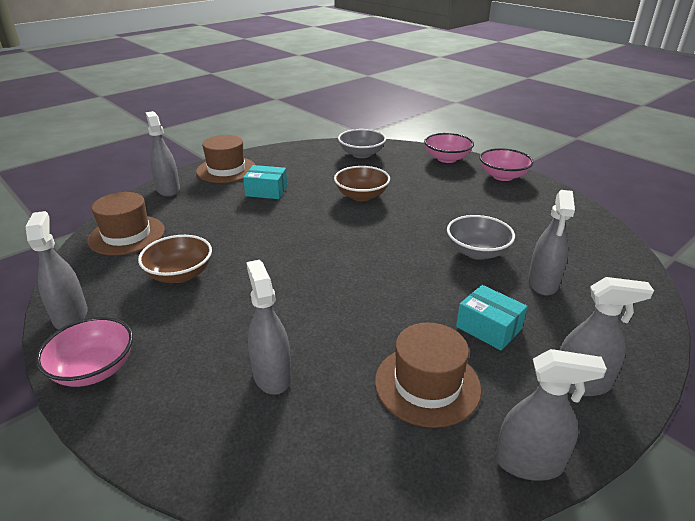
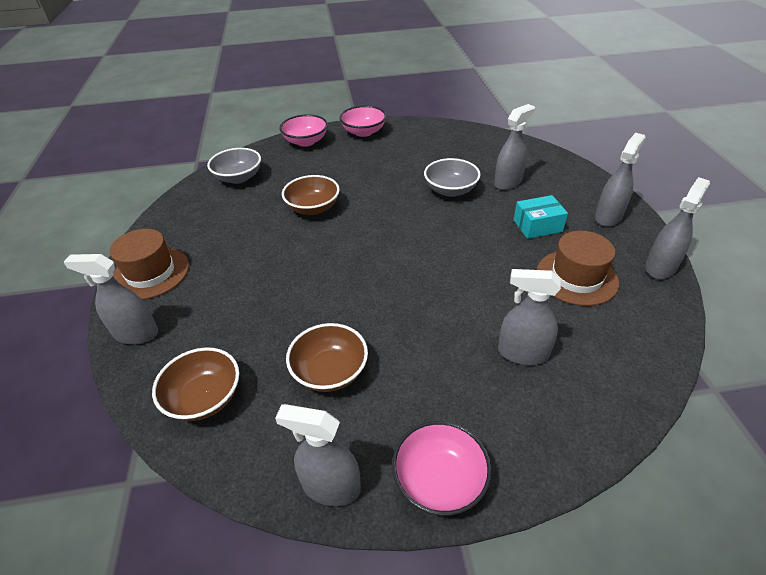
camera: 55 degrees left, 10 degrees up
brown hat [87,192,165,256] -> brown bowl [152,347,239,421]
turquoise box [243,165,287,199] -> none
grey spray bottle [528,190,575,296] -> grey spray bottle turned 90 degrees counterclockwise [494,104,535,190]

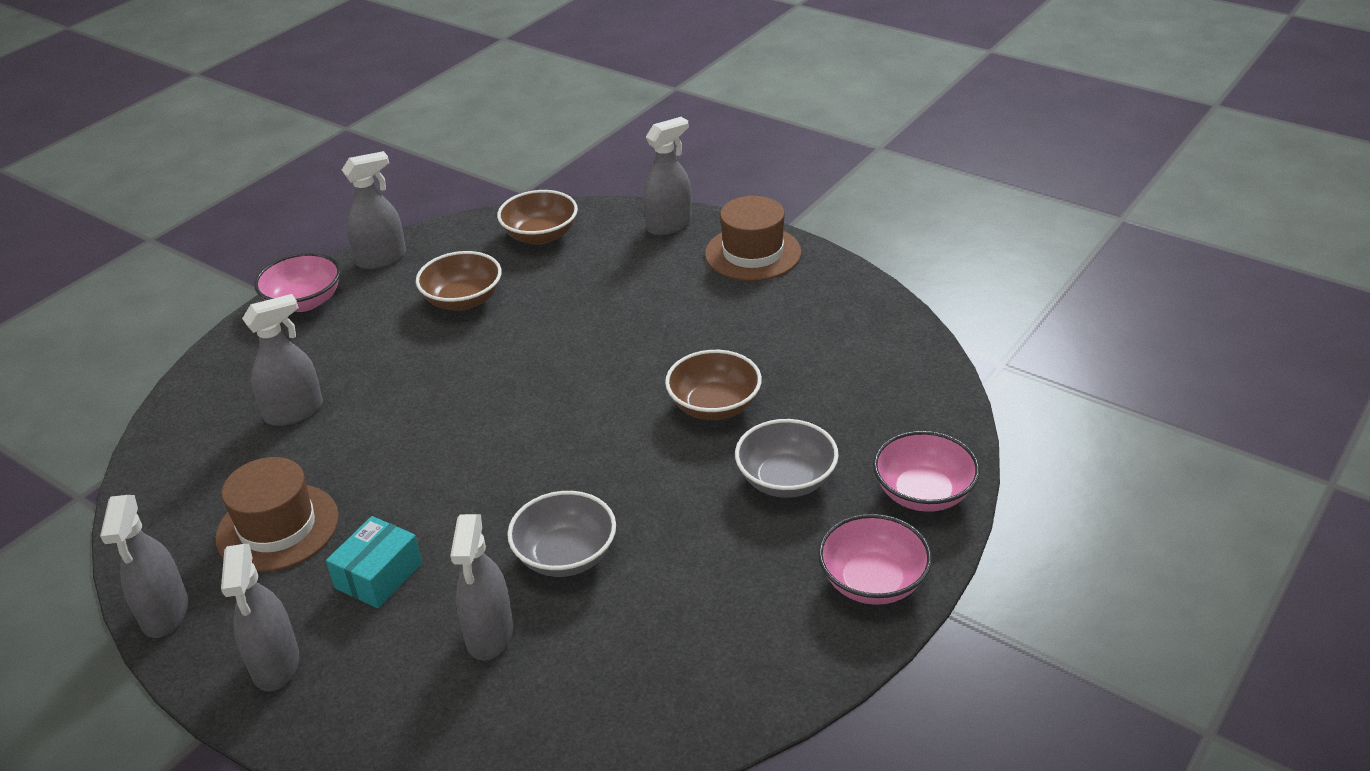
camera: 135 degrees right, 5 degrees down
grey bowl [207,148,261,184] -> grey bowl moved to [735,419,839,498]

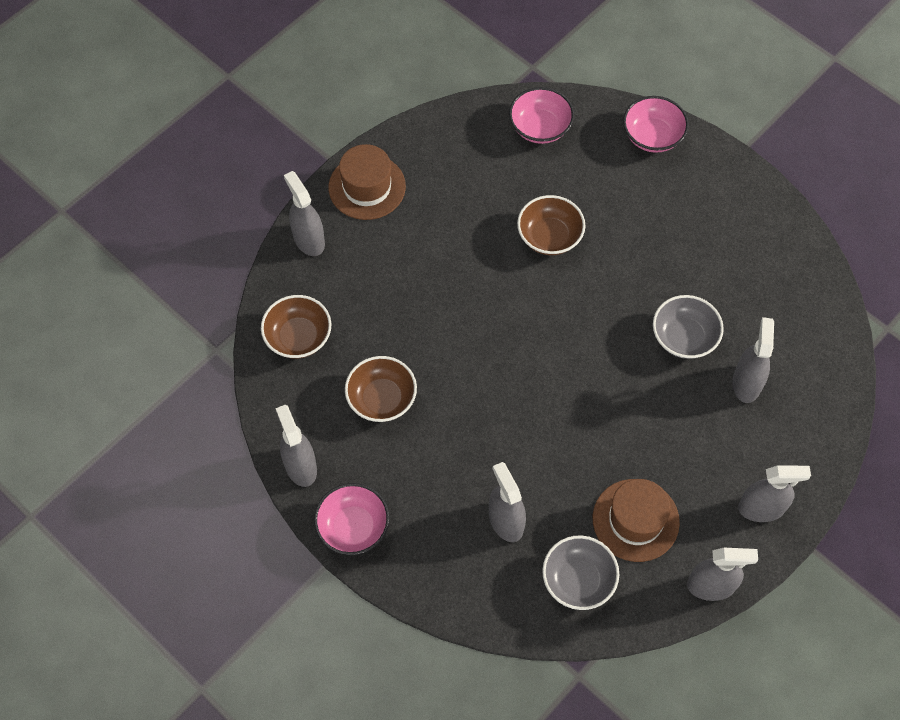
camera: 85 degrees left, 25 degrees up
turquoise box [326,516,422,608] -> none
grey spray bottle [450,514,513,661] -> grey spray bottle turned 90 degrees counterclockwise [732,317,774,403]
grey bowl [735,419,839,498] -> grey bowl moved to [542,535,619,610]
pink bowl [818,514,932,605] -> pink bowl moved to [509,87,574,144]

